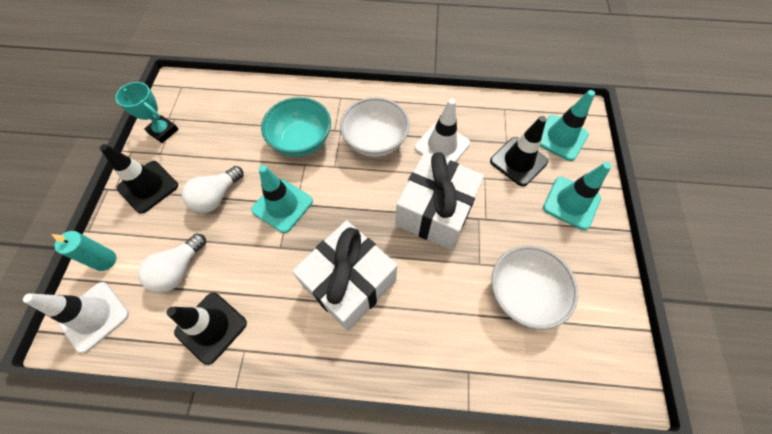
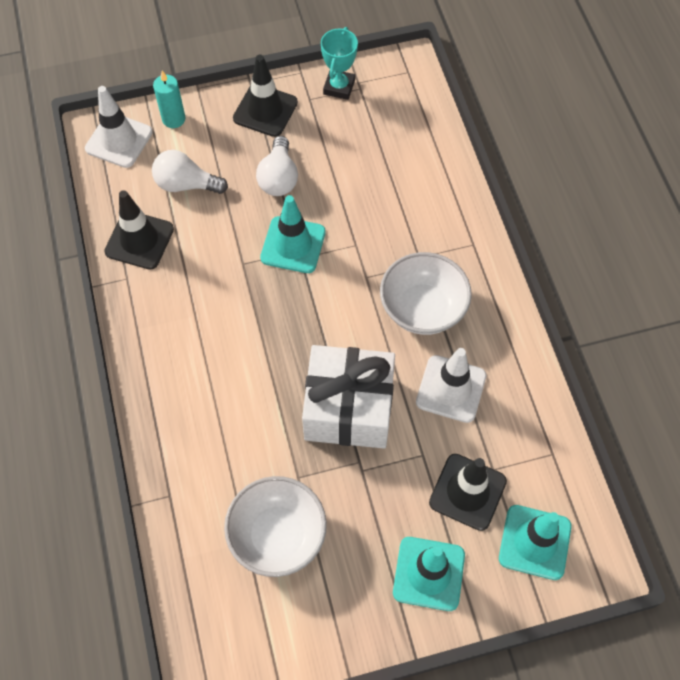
camera: 70 degrees right, 0 degrees up
white light bulb [182,166,243,213] -> white light bulb turned 105 degrees counterclockwise [256,136,298,196]
turquoise bowl [261,97,331,157] -> none
white gift [292,220,397,331] -> none

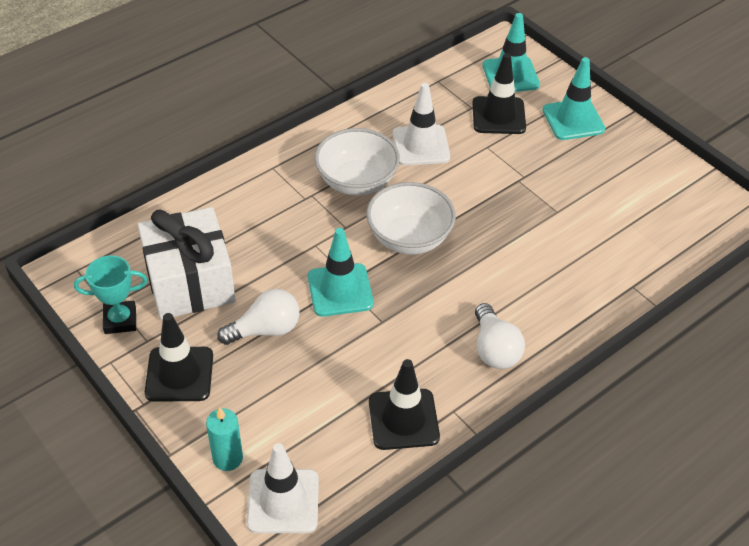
camera: 115 degrees left, 15 degrees down
white light bulb [152,150,228,194] -> white light bulb moved to [475,303,525,369]
white bowl [224,476,327,577] -> white bowl moved to [366,182,456,255]
white gift [302,345,395,449] -> white gift moved to [138,207,236,320]

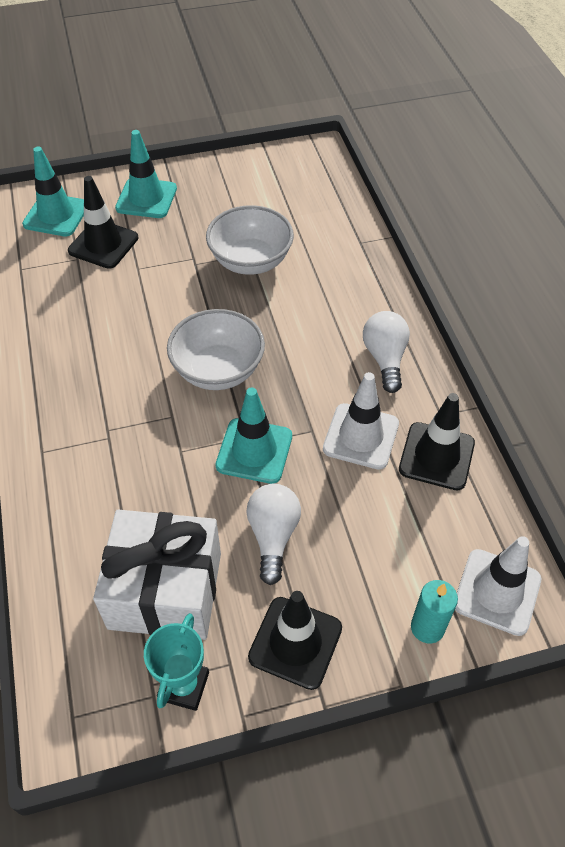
camera: 65 degrees left, 5 degrees up
white bowl [315,128,400,196] -> white bowl moved to [206,205,294,275]
white traffic cone [393,83,450,166] -> white traffic cone moved to [323,372,399,470]
white light bulb [475,303,525,369] -> white light bulb turned 105 degrees counterclockwise [363,311,410,393]

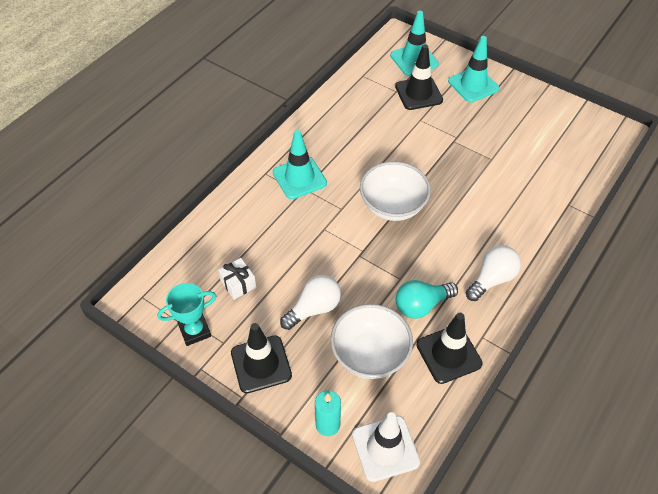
camera: 50 degrees right, 0 degrees up
white gift [93,510,221,640] -> white gift [218,258,256,300], size x0.42
white bowl [206,205,294,275] -> white bowl moved to [331,304,413,379]
turquoise traffic cone [215,387,292,484] -> turquoise traffic cone moved to [273,130,327,199]
white traffic cone [323,372,399,470] -> turquoise light bulb [396,280,458,319]

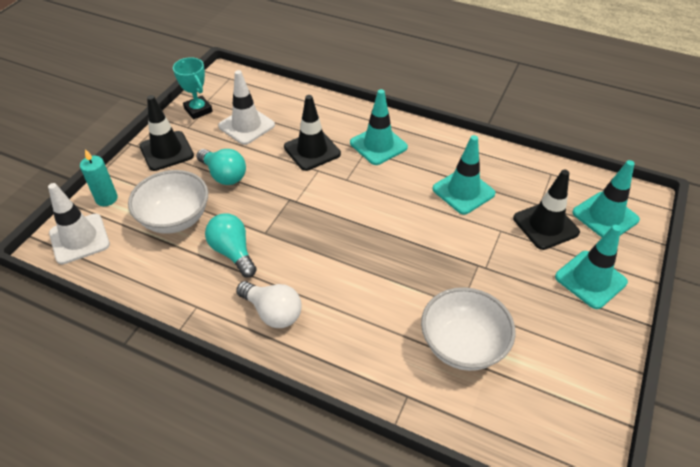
camera: 80 degrees right, 5 degrees down
white gift [218,258,256,300] -> white traffic cone [218,70,275,145]
white light bulb [280,275,341,330] -> turquoise light bulb [197,149,246,185]
white bowl [360,161,431,221] -> white bowl moved to [421,287,515,371]
black traffic cone [416,313,483,384] -> black traffic cone moved to [284,95,341,171]
none -> turquoise traffic cone [432,135,496,215]

